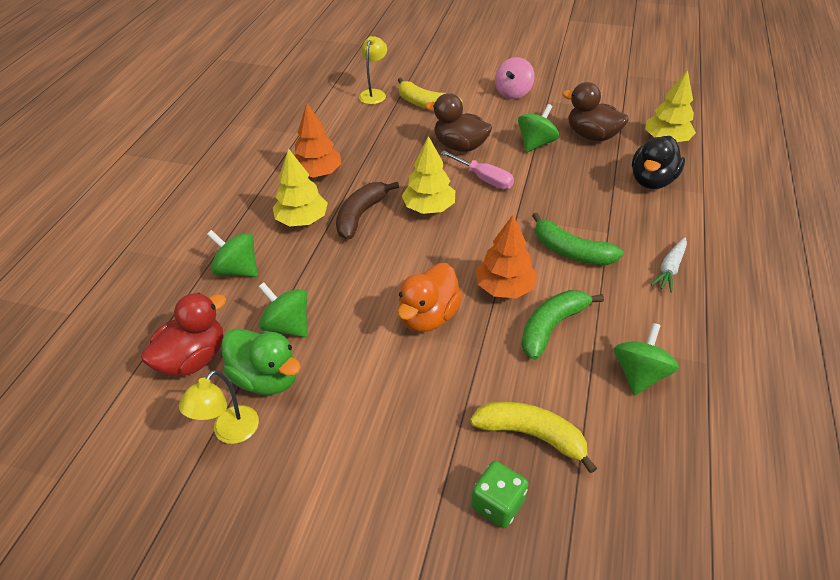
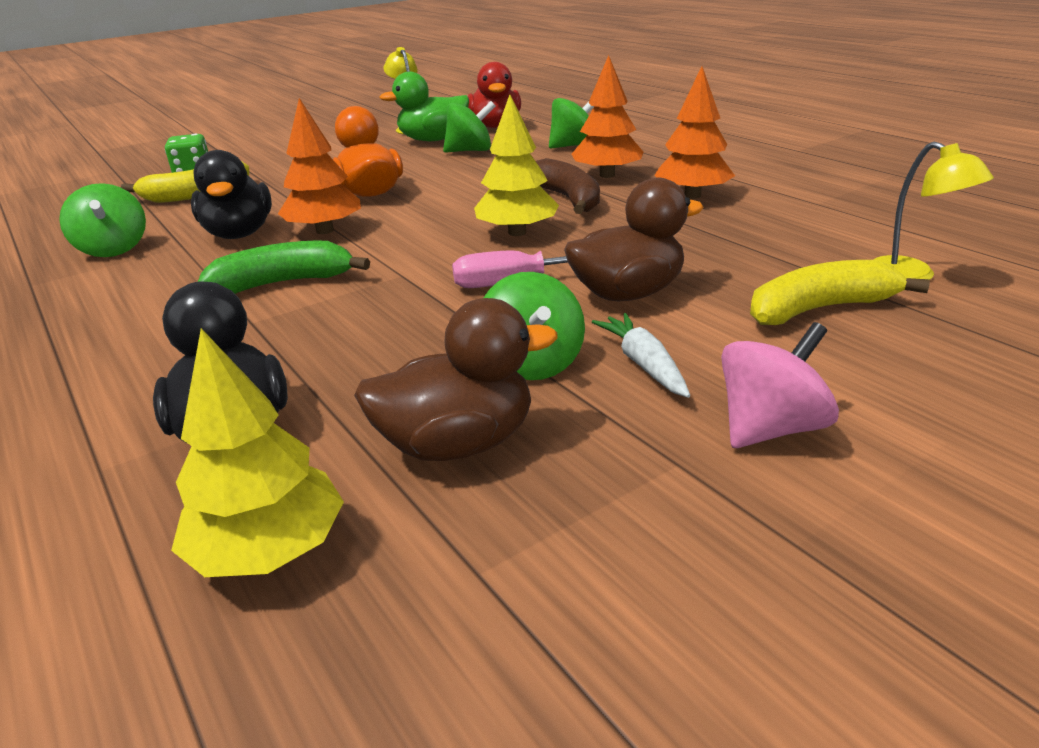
camera: 130 degrees right, 15 degrees down
yellow tree [273,148,328,226] -> orange tree [571,55,643,178]
pink spinning top [495,57,535,99] -> pink spinning top turned 75 degrees clockwise [721,322,839,448]
green banana [521,290,604,360] -> black duck [191,150,272,239]
white carrot [651,237,687,293] -> white carrot moved to [592,313,690,398]

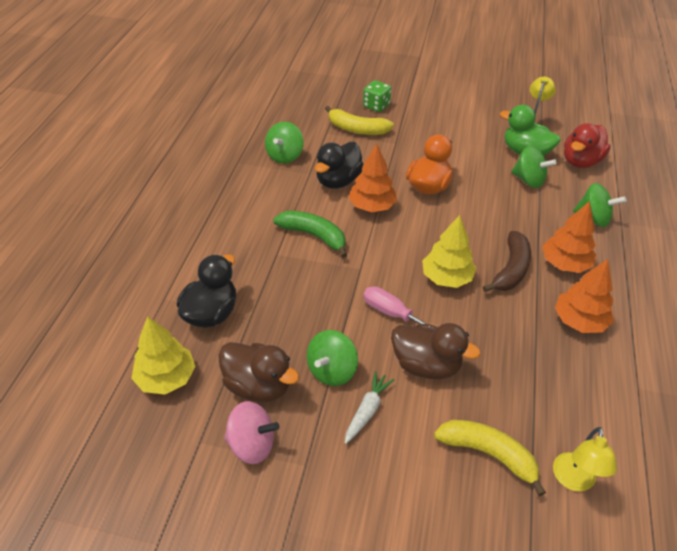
camera: 45 degrees right, 15 degrees up
pink spinning top [721,322,839,448] -> pink spinning top moved to [224,401,279,464]

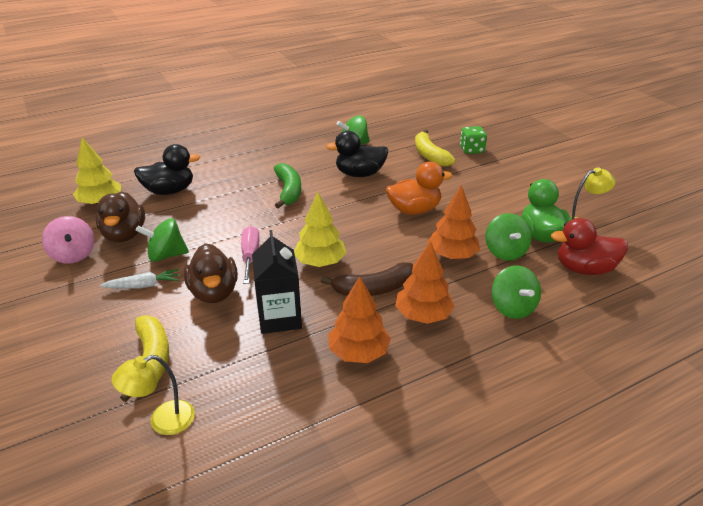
camera: 50 degrees right, 10 degrees down
orange tree [348,144,397,212] -> orange tree moved to [427,185,480,259]
none -> black carton [252,230,302,334]

